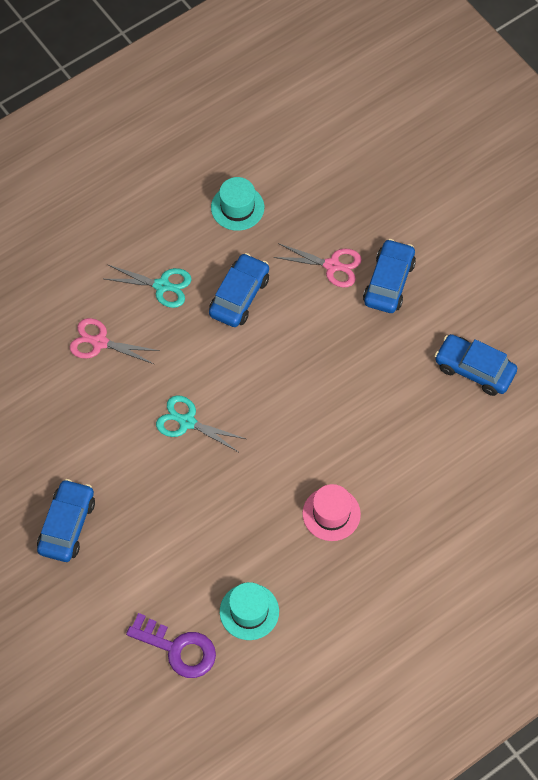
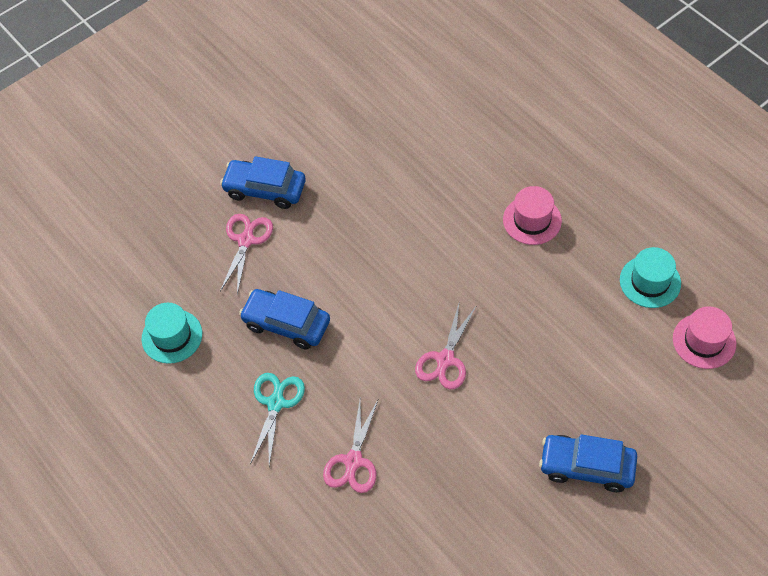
camera: 90 degrees left, 5 degrees down
purple key [126,613,216,678] -> pink hat [673,306,736,369]
turquoise scissors [156,395,246,452] -> pink scissors [415,304,477,389]
blue car [435,334,517,396] -> none

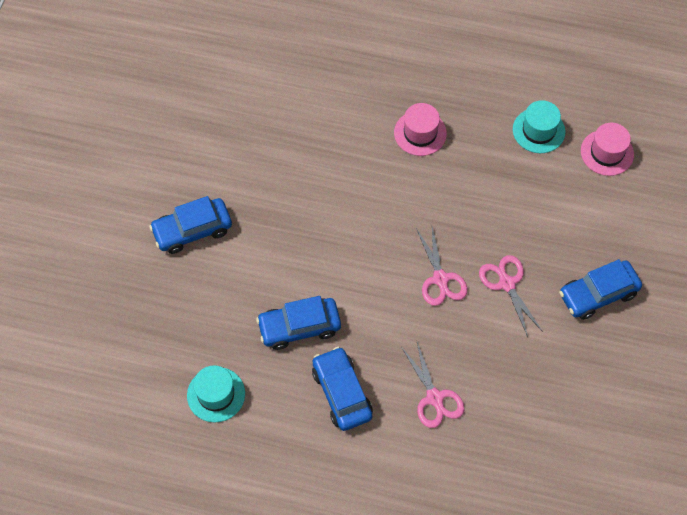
camera: 40 degrees left, 5 degrees up
pink scissors [220,214,273,295] -> pink scissors moved to [479,255,543,337]
turquoise scissors [250,373,305,466] -> blue car [312,347,373,431]

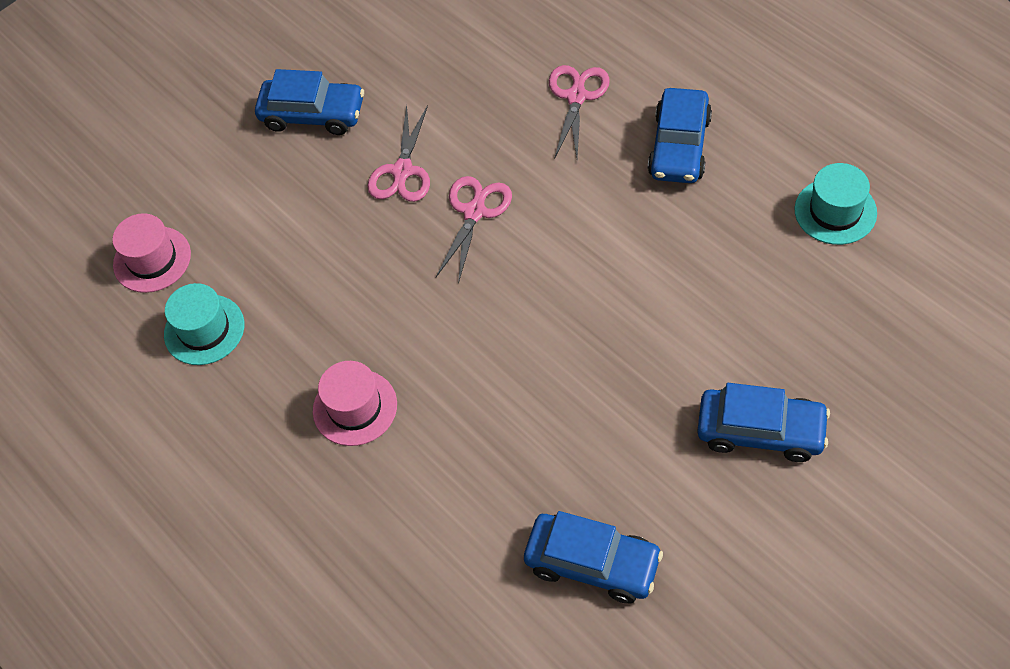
camera: 140 degrees left, 5 degrees down
blue car [256,296,341,350] -> blue car moved to [524,511,663,603]

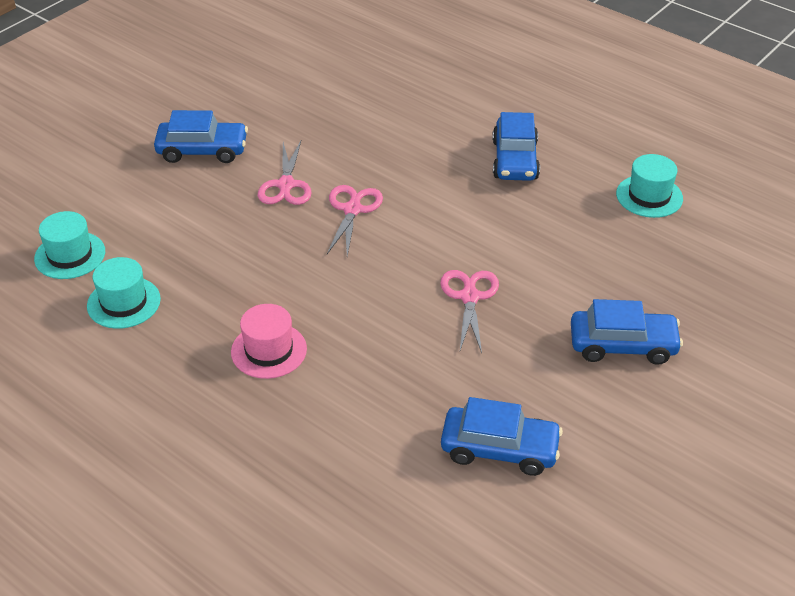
camera: 15 degrees left, 15 degrees down
pink hat [112,213,191,293] -> turquoise hat [34,211,105,279]
pink scissors [549,65,610,159] -> pink scissors moved to [440,270,499,353]

